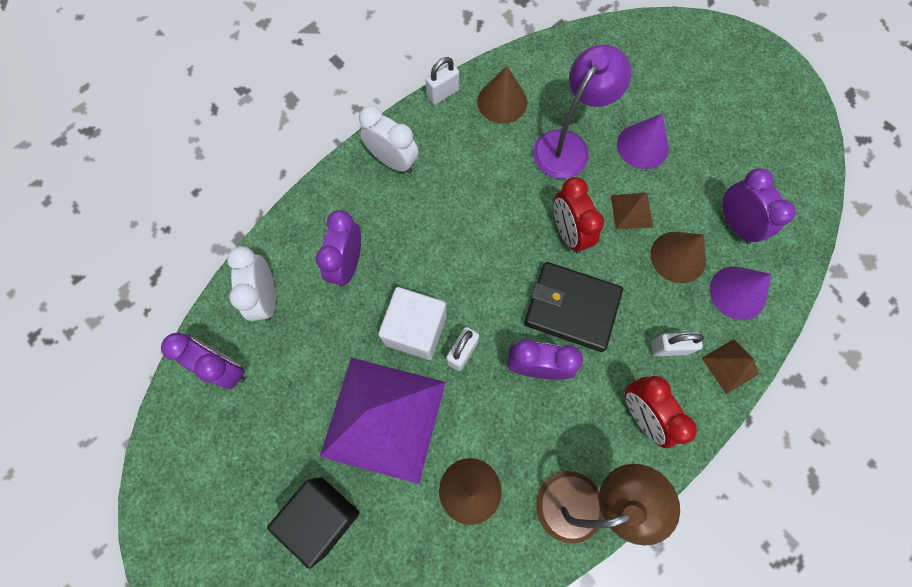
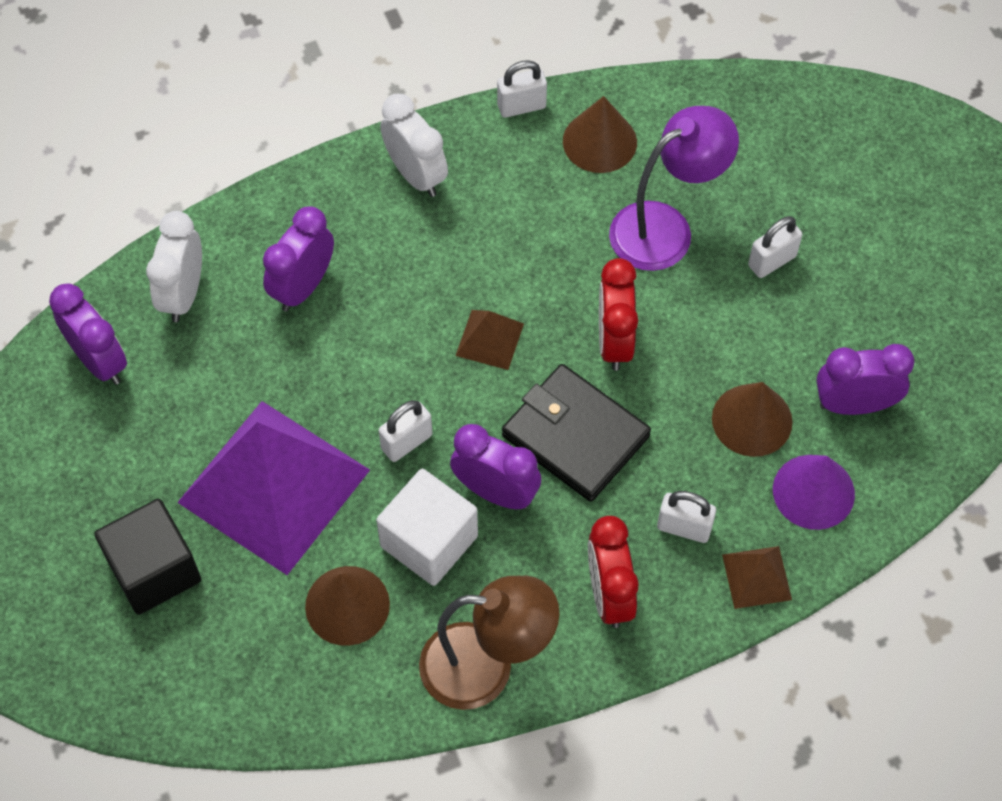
camera: 20 degrees right, 10 degrees down
white cube [378,287,447,360] -> white cube moved to [376,469,478,586]
brown pyramid [611,193,653,229] -> brown pyramid moved to [455,310,524,370]
purple cone [617,114,669,169] -> white padlock [748,216,802,278]
purple clock [722,168,796,244] -> purple clock turned 90 degrees counterclockwise [816,344,914,415]

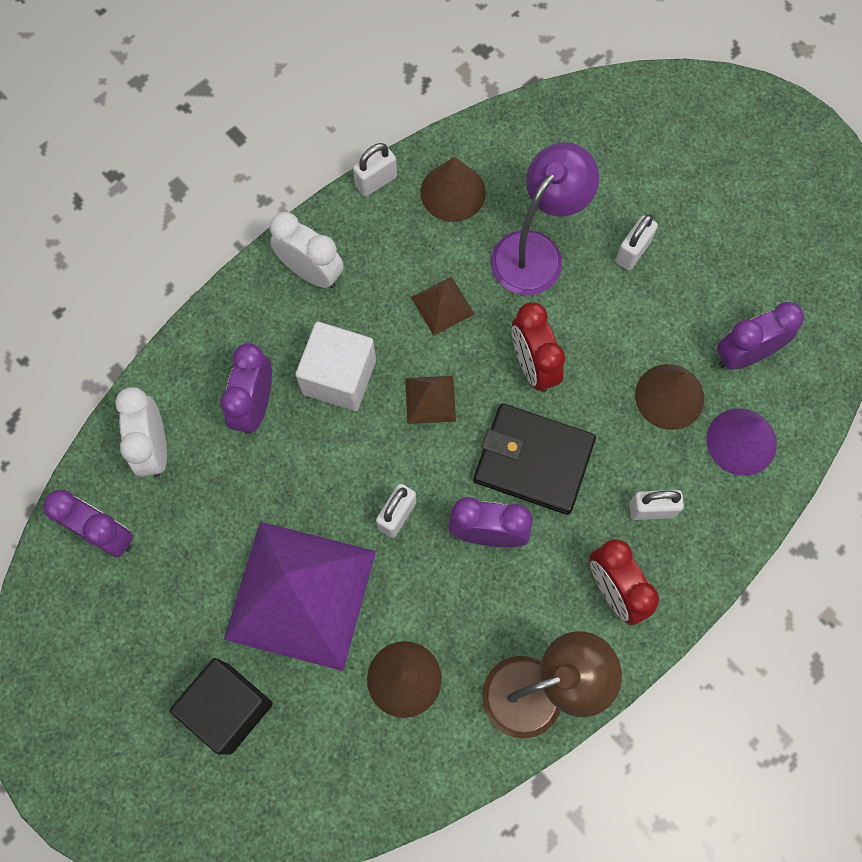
camera: 20 degrees left, 10 degrees up
white cube [376,469,478,586] -> white cube moved to [295,322,376,411]
brown pyramid [722,546,792,609] -> brown pyramid moved to [411,276,474,336]

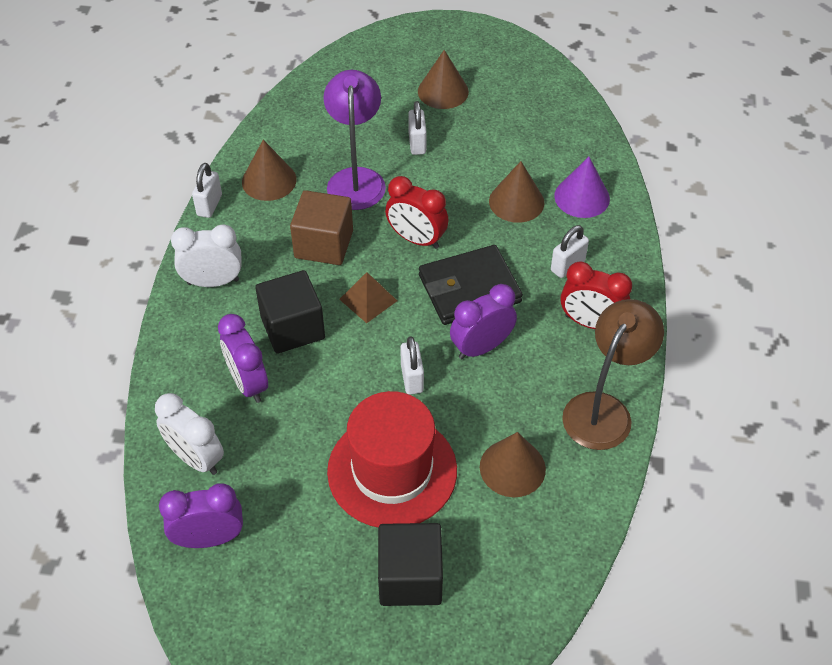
camera: 40 degrees left, 20 degrees down
purple pyramid [224,522,376,671] -> red hat [327,391,457,528]
white cube [295,322,376,411] -> black cube [255,270,325,354]
brown pyramid [411,276,474,336] -> brown cube [290,190,353,265]
purple clock [717,302,804,370] -> none
none -> brown cone [418,50,469,109]

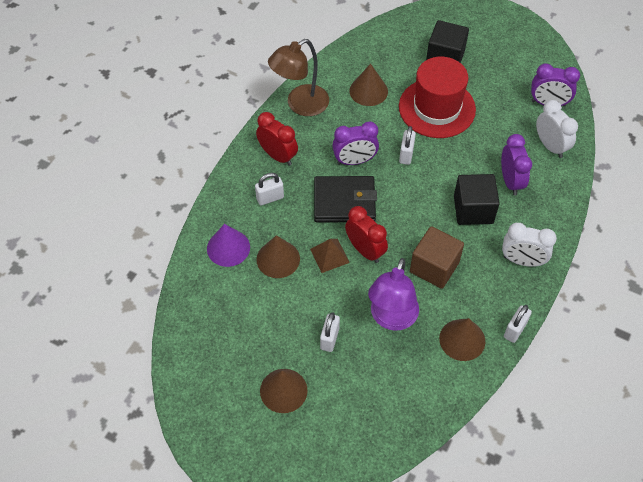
camera: 160 degrees left, 5 degrees up
brown pyramid [339,272,397,323] -> brown pyramid moved to [310,239,350,273]

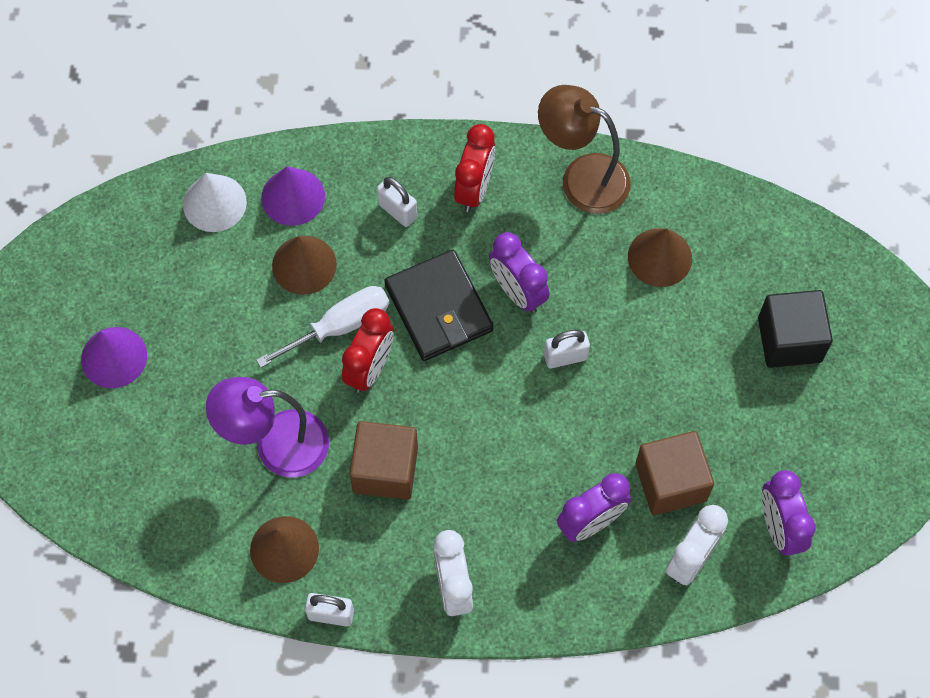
camera: 65 degrees right, 10 degrees up
brown cone [260,369,308,413] -> purple cone [81,327,147,388]
brown pyramid [310,239,350,273] -> white screwdriver [256,286,389,368]
white padlock [320,312,340,352] -> none
red hat [399,57,476,138] -> none
black cube [454,174,500,225] -> none
none -> white cone [183,173,247,232]
none -> brown cube [635,431,714,515]

